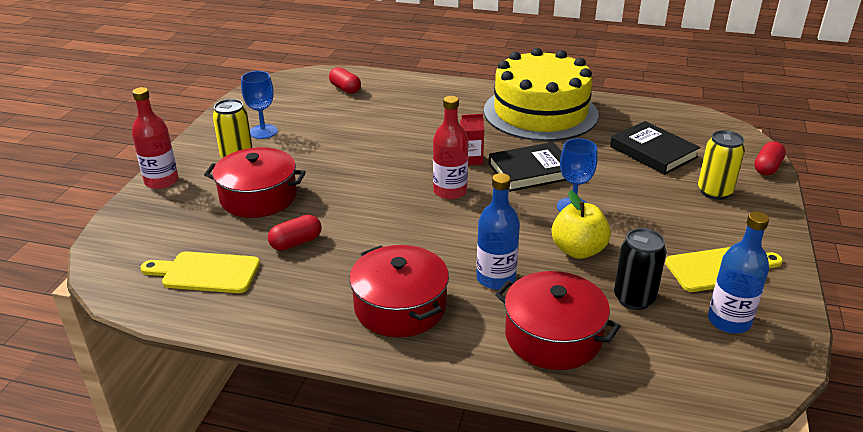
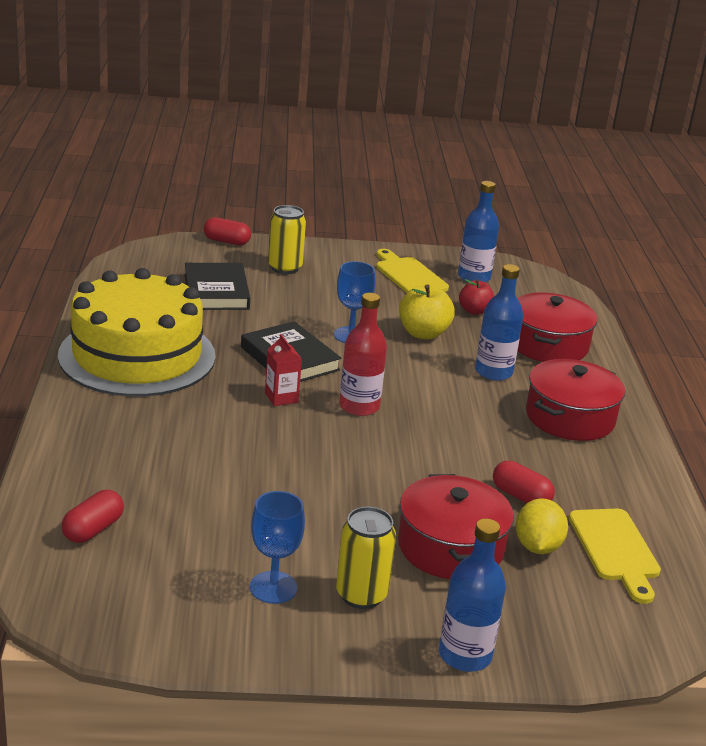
camera: 110 degrees left, 5 degrees down
red bottle [132,87,178,189] -> blue bottle [439,518,506,672]
black book [610,121,700,175] -> black book turned 45 degrees counterclockwise [185,263,250,310]
black can [614,228,666,310] -> red apple [459,279,494,315]
none -> yellow lemon [515,498,568,554]

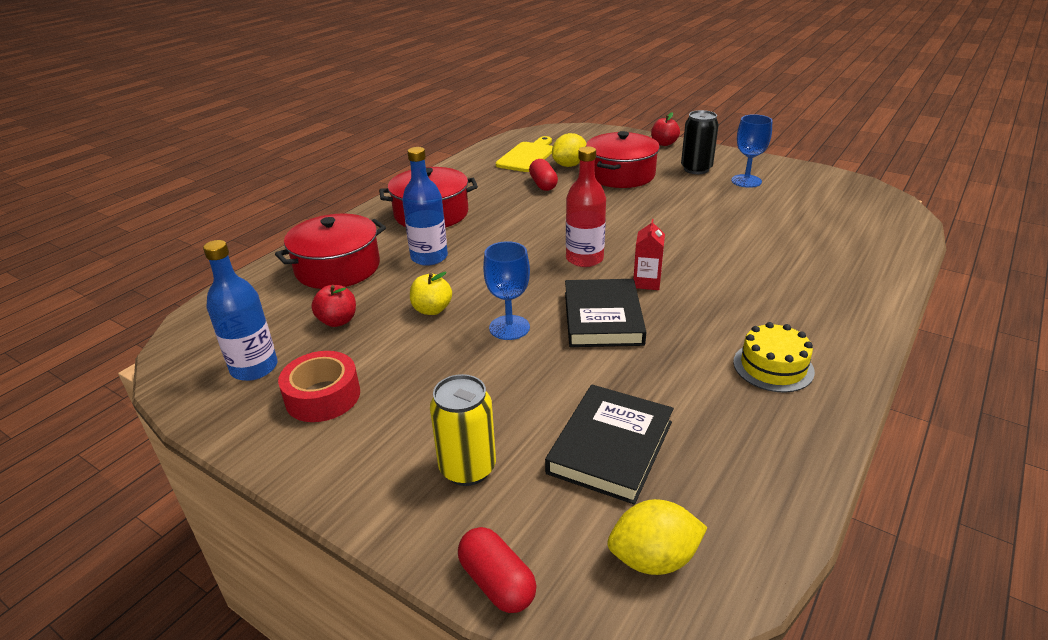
camera: 140 degrees left, 5 degrees up
yellow cake [58,268,216,397] -> yellow cake [733,322,815,392], size x0.41
red capsule [62,490,124,543] -> none
yellow can [336,507,396,609] -> black can [681,110,719,174]
yellow cutting board [376,249,449,293] -> red tape [278,351,360,422]
yellow apple [399,284,455,339] -> yellow apple [410,272,452,315], size x0.67
blue bottle [439,518,506,672] -> red apple [651,113,680,146]
none -> yellow lemon [608,499,708,575]

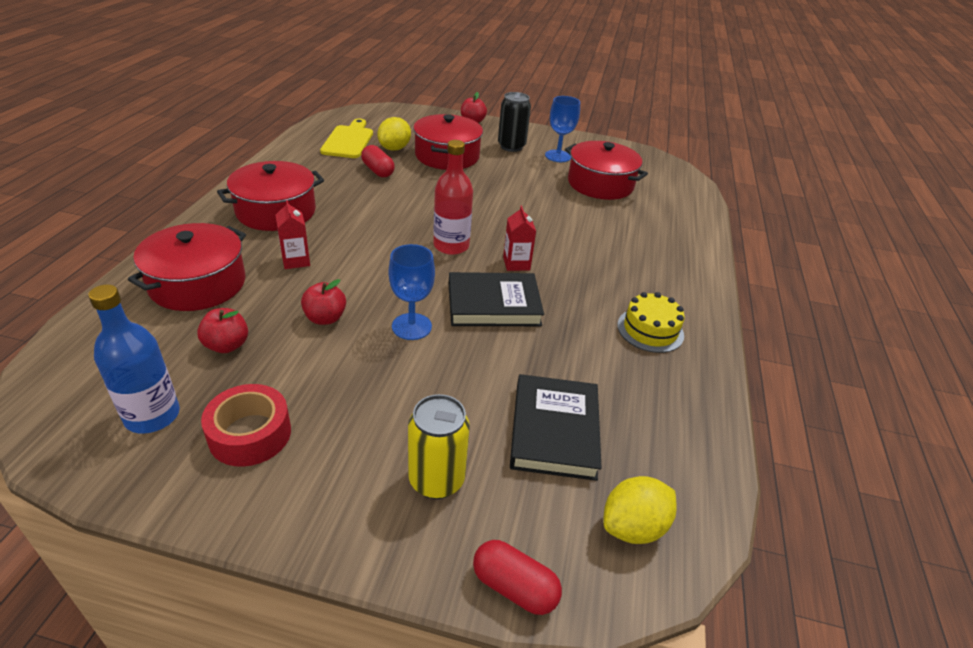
camera: 25 degrees left, 5 degrees up
blue bottle [402,147,448,266] -> red carton [275,200,310,269]
yellow apple [410,272,452,315] -> red apple [301,279,346,325]
black book [565,279,646,347] -> black book turned 75 degrees counterclockwise [449,272,544,326]
none -> red pot [565,141,648,200]

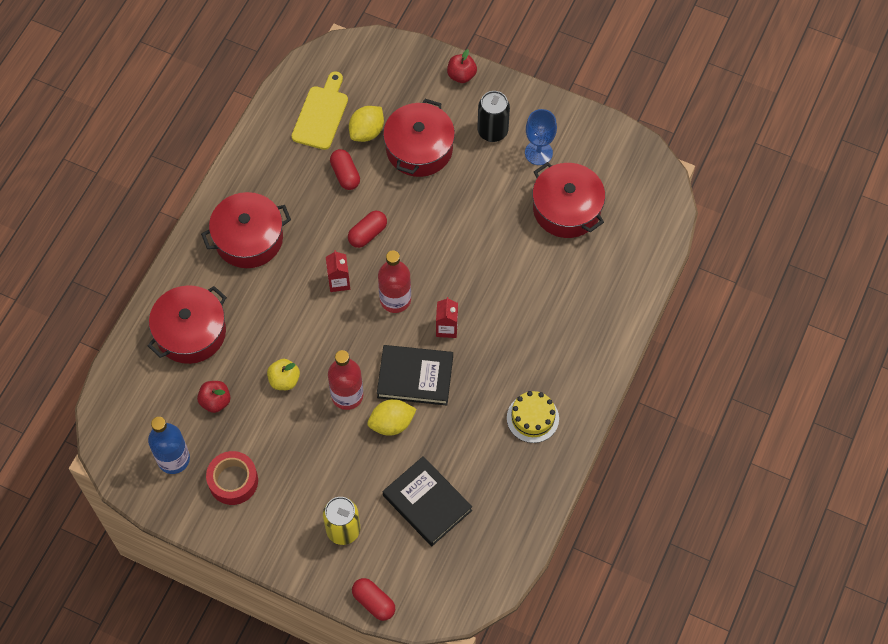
camera: 15 degrees right, 25 degrees up
red carton [275,200,310,269] -> red carton moved to [326,250,350,292]
red apple [301,279,346,325] -> yellow apple [267,359,300,390]
blue goblet [389,244,435,340] -> red bottle [328,350,363,410]
black book [510,374,601,481] -> black book turned 60 degrees counterclockwise [383,456,472,546]
yellow lemon [603,476,677,544] -> yellow lemon moved to [367,399,417,436]
none -> red capsule [348,211,387,248]

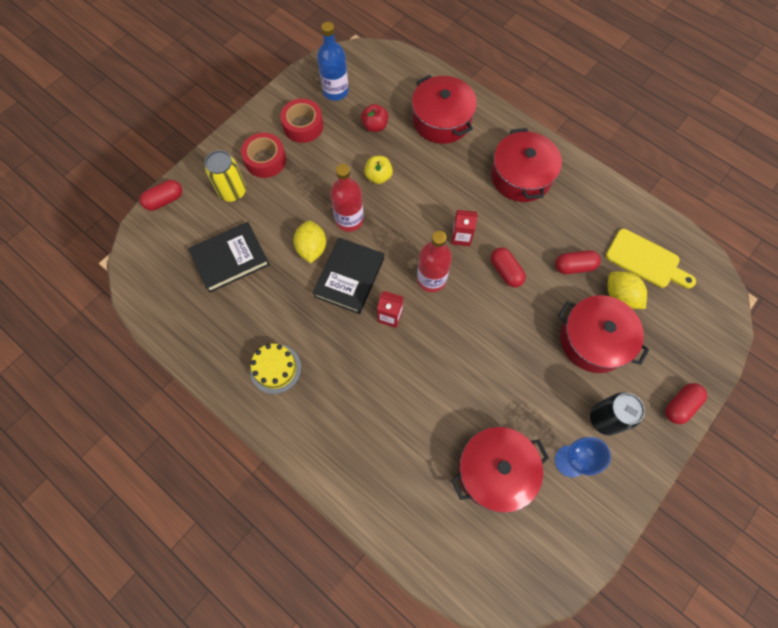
camera: 105 degrees right, 5 degrees up
red apple [447,49,477,83] -> red capsule [665,383,707,424]
none -> red tape [241,133,286,178]

